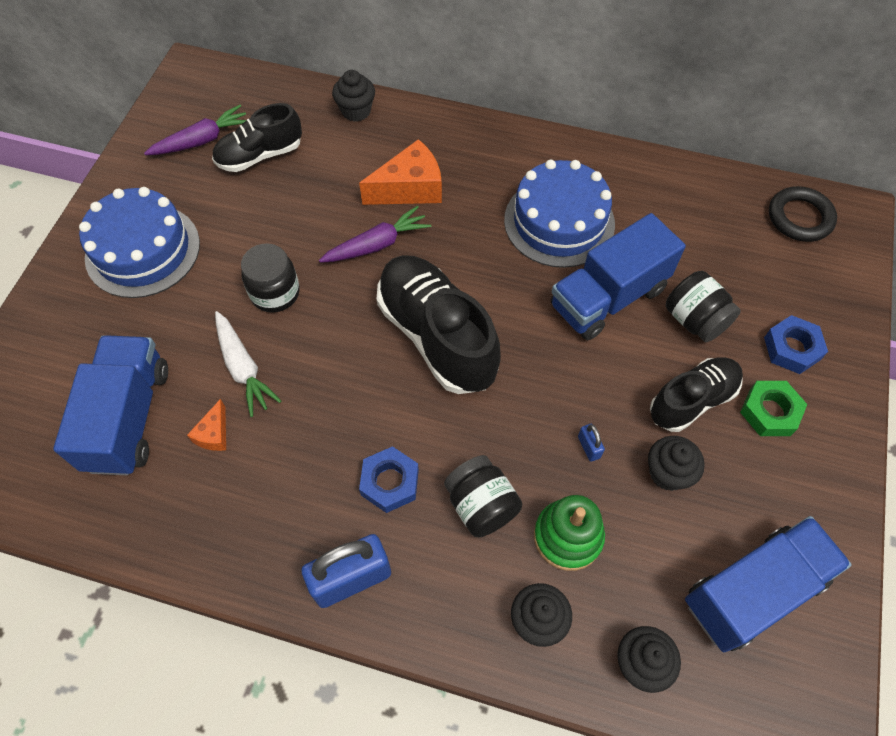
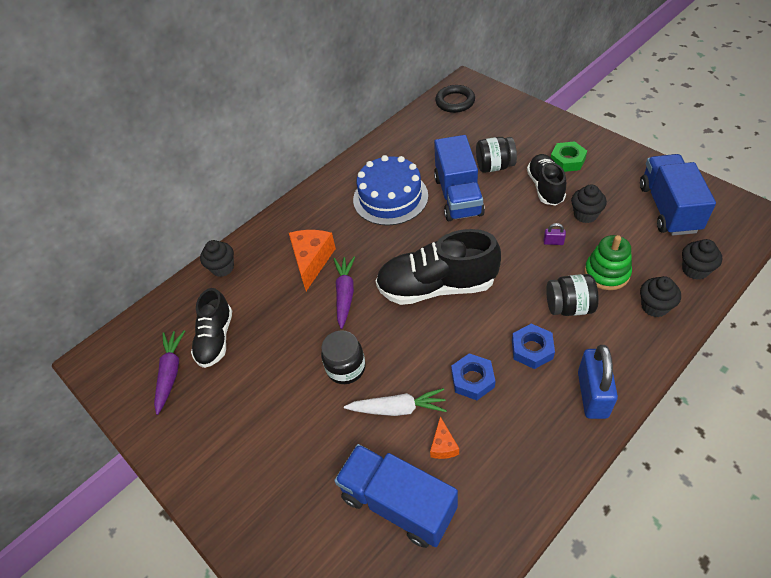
camera: 55 degrees left, 10 degrees down
blue cake [79,187,200,298] -> none
orange cheese [187,399,226,451] -> orange cheese turned 45 degrees clockwise [430,416,459,459]
blue padlock [578,424,605,462] -> purple padlock [544,223,566,245]
blue nut [764,315,828,374] -> blue nut moved to [451,353,495,400]

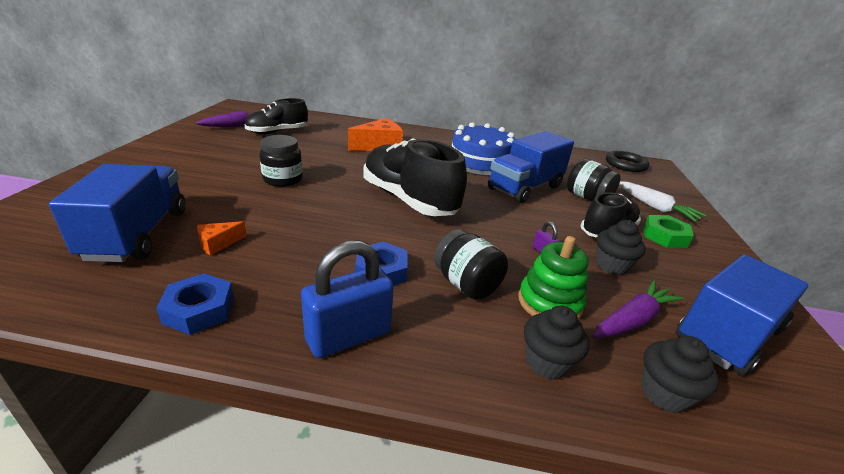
camera: 45 degrees right, 20 degrees down
black cupcake [200,240,234,277] -> none
purple carrot [334,256,355,329] -> purple carrot moved to [592,281,684,338]
white carrot [344,388,447,416] -> white carrot moved to [619,181,706,222]
blue nut [451,353,495,400] -> blue nut moved to [156,273,234,335]

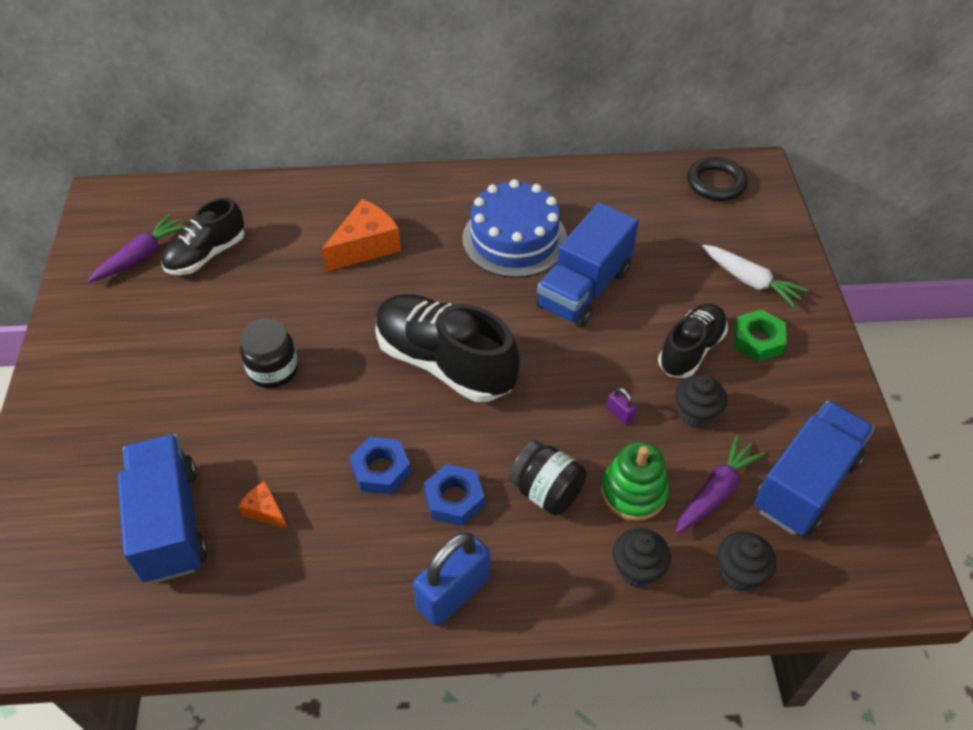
camera: 10 degrees left, 20 degrees up
blue nut [156,273,234,335] -> blue nut moved to [349,437,411,494]
orange cheese [197,221,247,256] -> orange cheese turned 90 degrees clockwise [238,481,288,529]
black jar [567,159,621,202] -> none

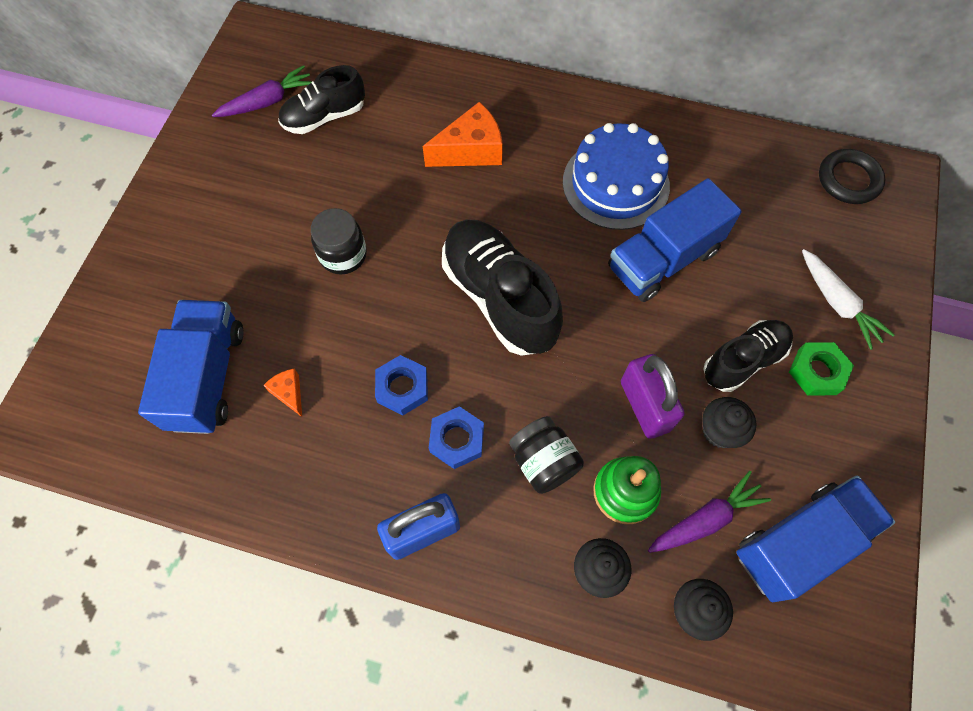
camera: 20 degrees right, 15 degrees up
purple padlock [607,387,637,425] -> purple padlock [621,354,685,439], size x2.34

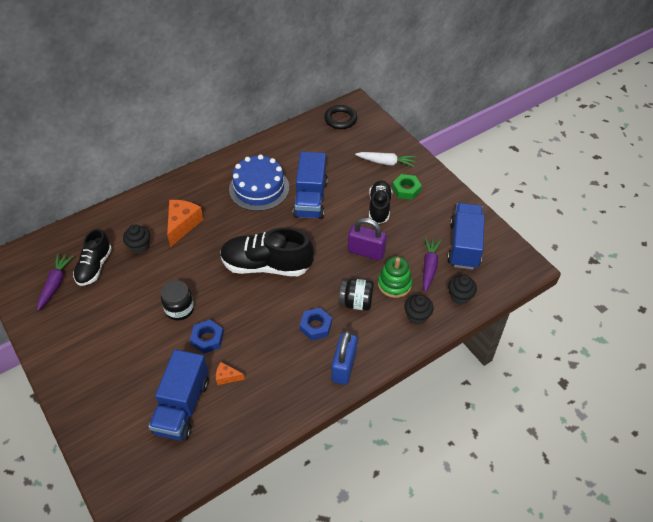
camera: 50 degrees left, 15 degrees down
blue truck [138,300,244,434] -> blue truck turned 120 degrees counterclockwise [148,349,209,441]
blue nut [375,355,428,415] -> blue nut moved to [190,320,224,354]
black cupcake [702,397,756,448] -> black cupcake moved to [123,224,150,254]

